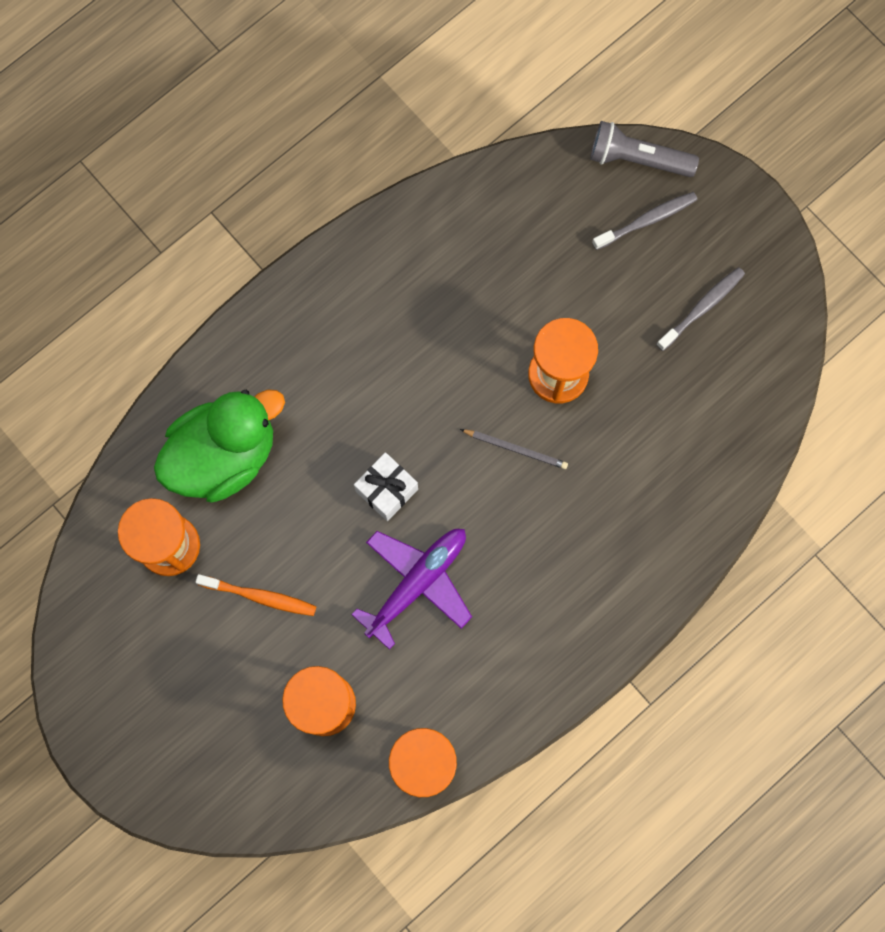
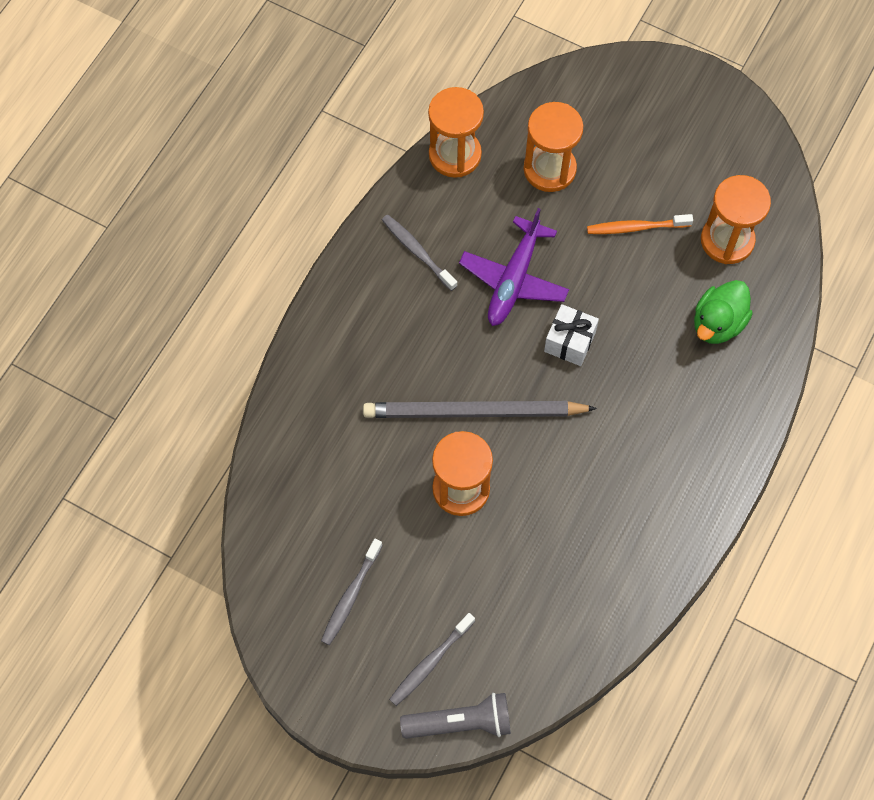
camera: 160 degrees right, 10 degrees down
green duck [154,389,285,503] -> green duck [694,280,753,344], size x0.63
grey pencil [460,429,568,469] -> grey pencil [363,401,597,418], size x2.23
none -> grey toothbrush [382,214,458,291]

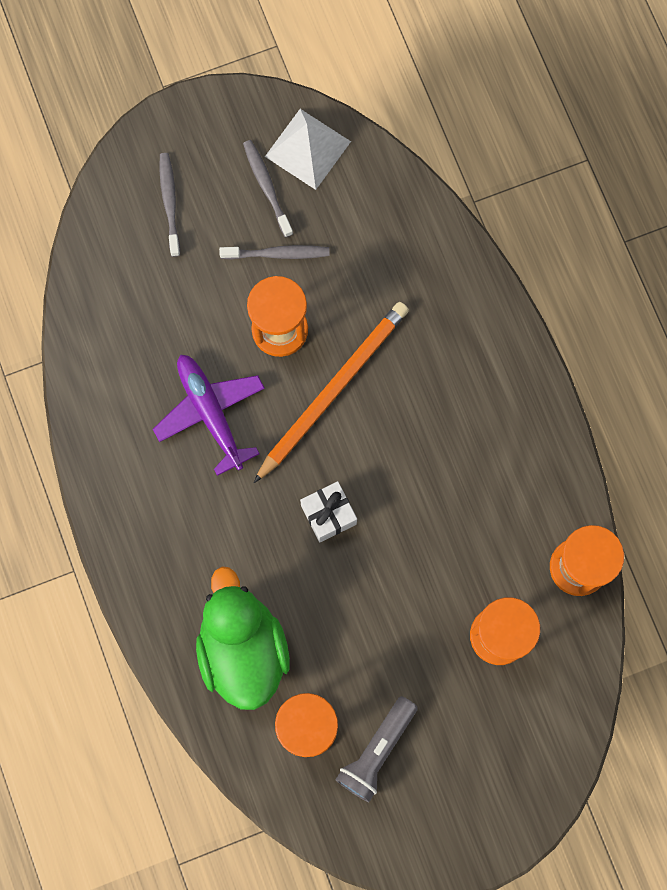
camera: 130 degrees right, 10 degrees up
grey pencil [363,401,597,418] -> orange pencil [254,302,409,483]
grey toothbrush [382,214,458,291] -> grey toothbrush moved to [219,245,329,259]
grey flashlight [400,693,511,739] -> grey flashlight moved to [335,696,418,802]
purple plane [459,208,569,326] -> purple plane moved to [153,355,265,476]
orange toothbrush [587,214,693,234] -> none
green duck [694,280,753,344] -> green duck [196,566,290,710], size x1.58
none -> white pyramid [265,109,351,190]

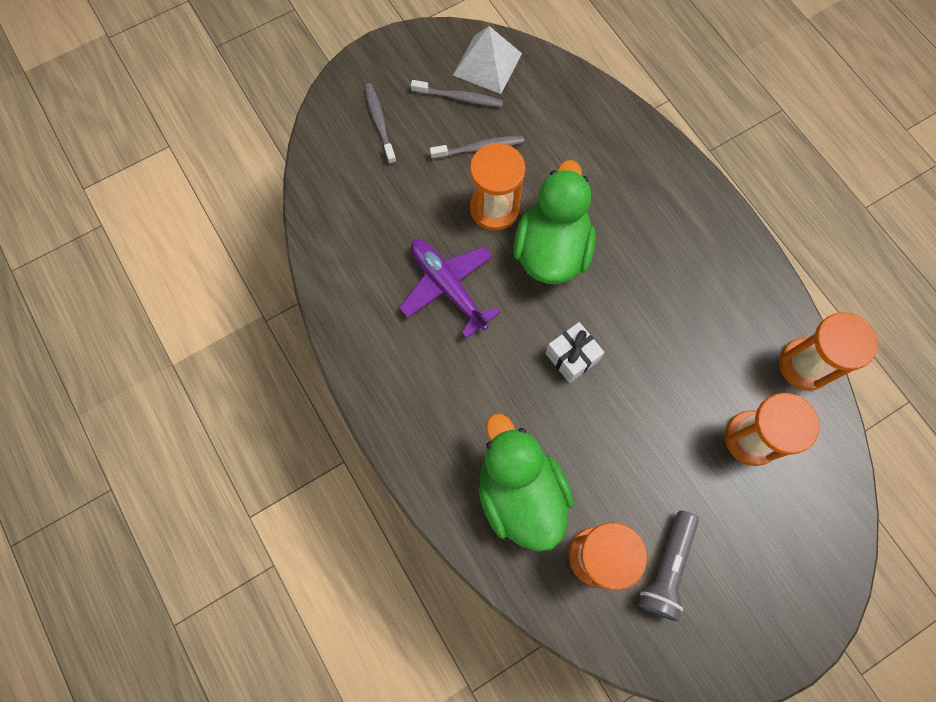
camera: 10 degrees left, 5 degrees down
grey toothbrush [243,140,293,238] -> grey toothbrush turned 135 degrees clockwise [411,80,503,107]
orange pencil [254,302,409,483] -> green duck [514,160,596,284]

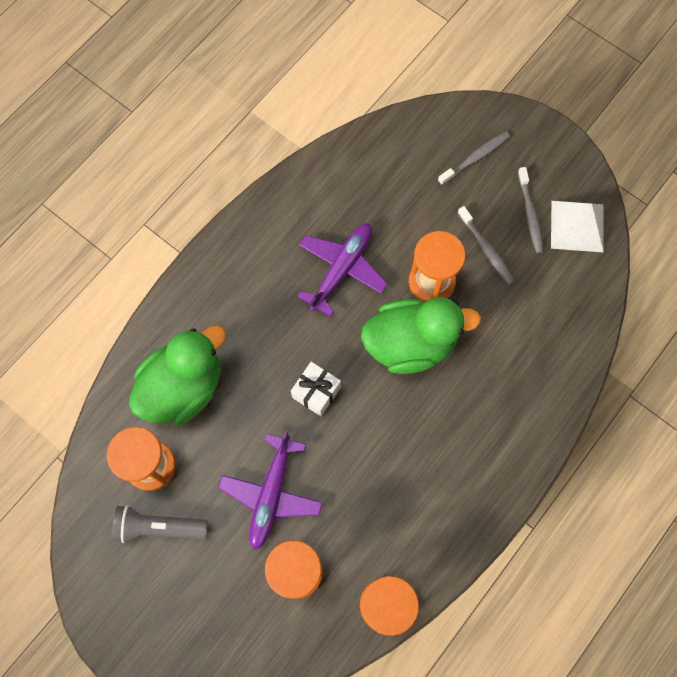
camera: 70 degrees right, 0 degrees up
none -> purple plane [218,431,323,550]

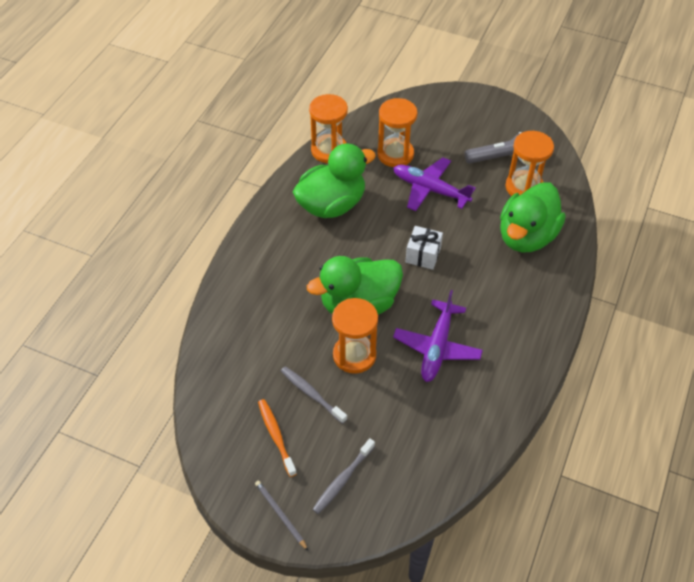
camera: 165 degrees right, 20 degrees down
purple plane [218,431,323,550] -> purple plane turned 60 degrees counterclockwise [393,157,476,211]
grey toothbrush [518,167,544,253] -> orange toothbrush [258,399,297,477]
white pyramid [551,201,604,252] -> none
none -> grey pencil [255,480,308,551]
none -> green duck [293,143,376,218]

